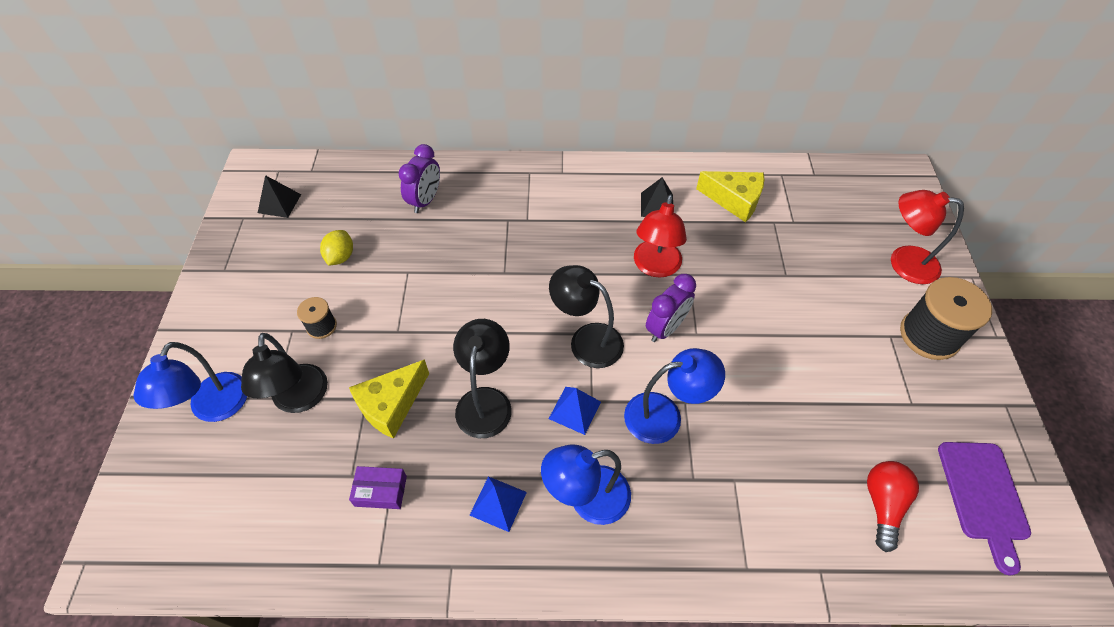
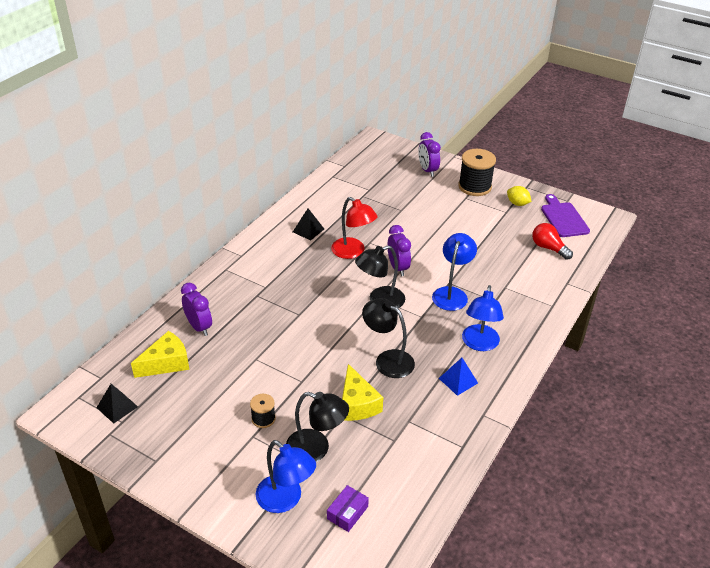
camera: 60 degrees left, 15 degrees down
yellow lemon [320,230,353,266] -> yellow lemon moved to [507,186,532,206]
purple box [349,466,407,509] -> purple box moved to [327,485,369,532]
blue pyramid [549,387,601,435] -> none
yellow cheese [696,171,764,222] -> yellow cheese moved to [131,331,189,378]
red lamp [891,190,964,284] -> purple clock [418,132,441,177]
purple cutting board [938,442,1031,576] -> purple cutting board turned 135 degrees counterclockwise [541,194,590,237]

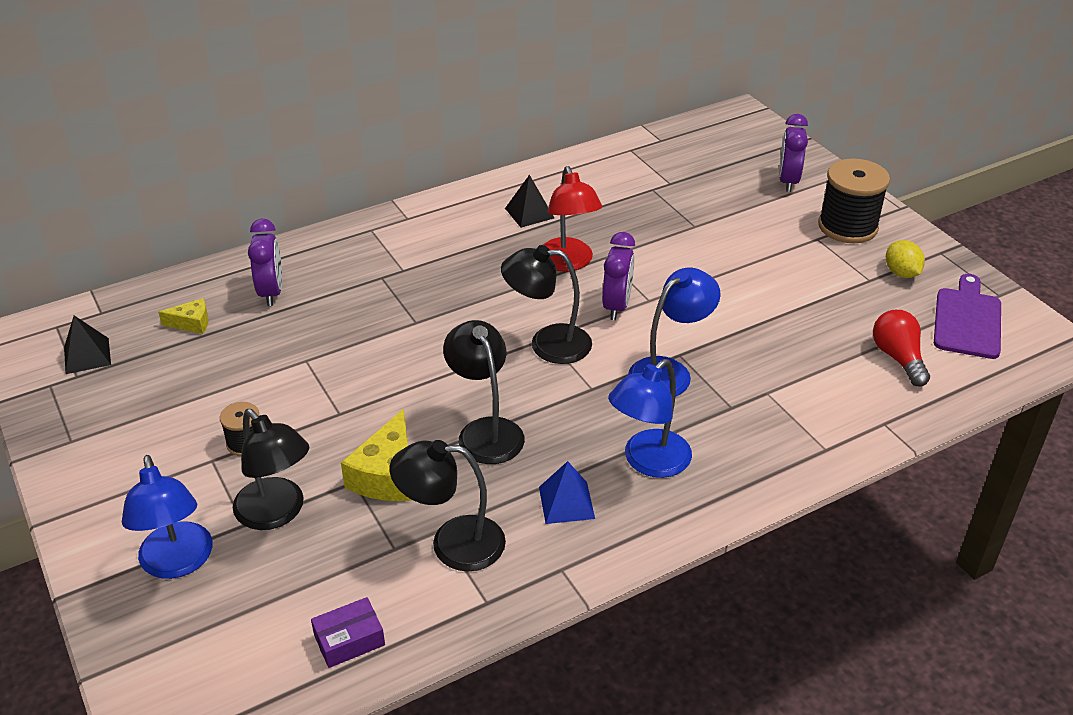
camera: 30 degrees right, 0 degrees up
yellow cheese [131,331,189,378] -> yellow cheese [158,298,209,334], size x0.56
purple box [327,485,369,532] -> purple box moved to [311,597,385,668]
none -> black lamp [389,440,506,571]

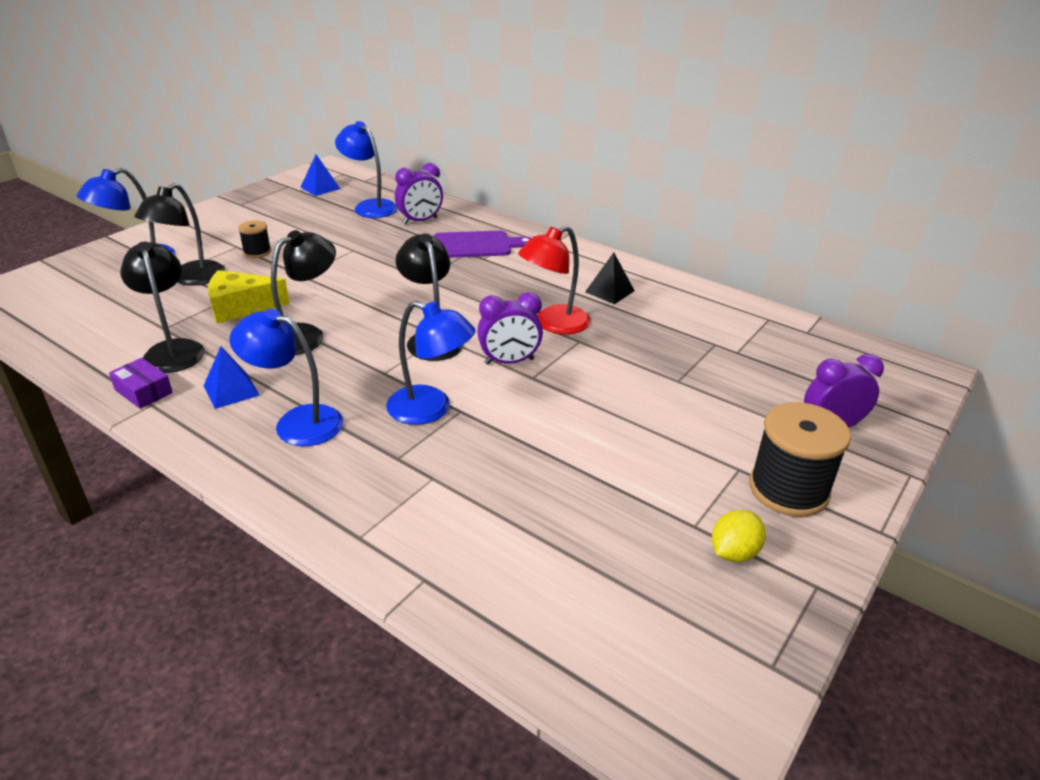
camera: 65 degrees right, 5 degrees down
black pyramid [64,315,111,374] -> blue pyramid [300,155,340,196]
yellow cheese [158,298,209,334] -> blue lamp [335,121,398,218]
purple box [311,597,385,668] -> purple box moved to [109,358,173,409]
red light bulb [873,310,930,387] -> none
purple cutting board [934,274,1001,359] -> purple cutting board moved to [434,231,531,258]

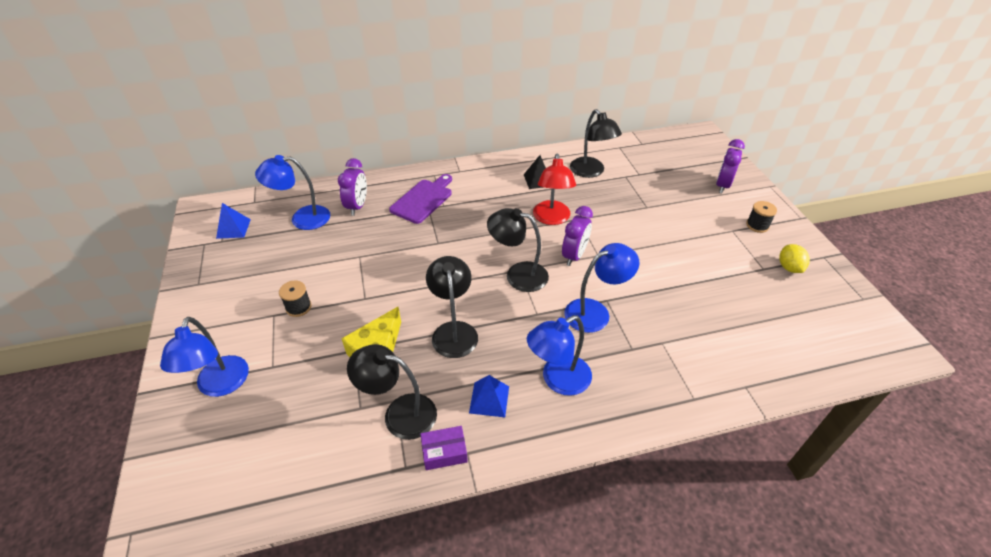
camera: 50 degrees left, 10 degrees up
black lamp [134,183,225,286] -> black lamp moved to [570,109,622,178]
black spool [749,402,851,517] -> black spool [746,201,777,233], size x0.52

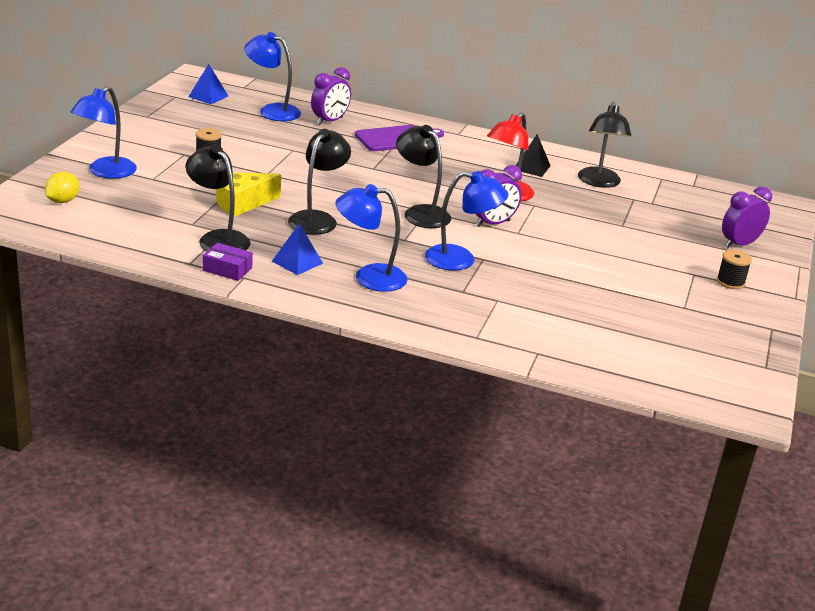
camera: 30 degrees right, 15 degrees down
yellow lemon [779,244,810,273] -> yellow lemon moved to [45,172,79,203]

